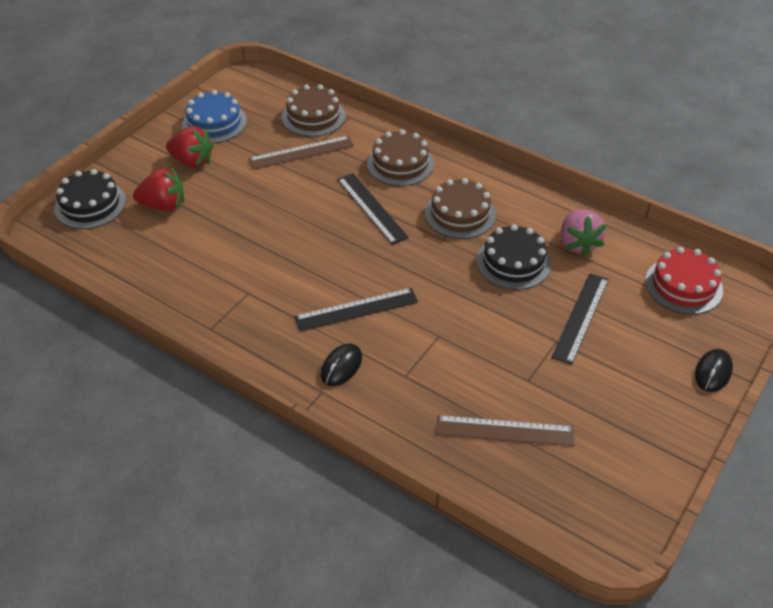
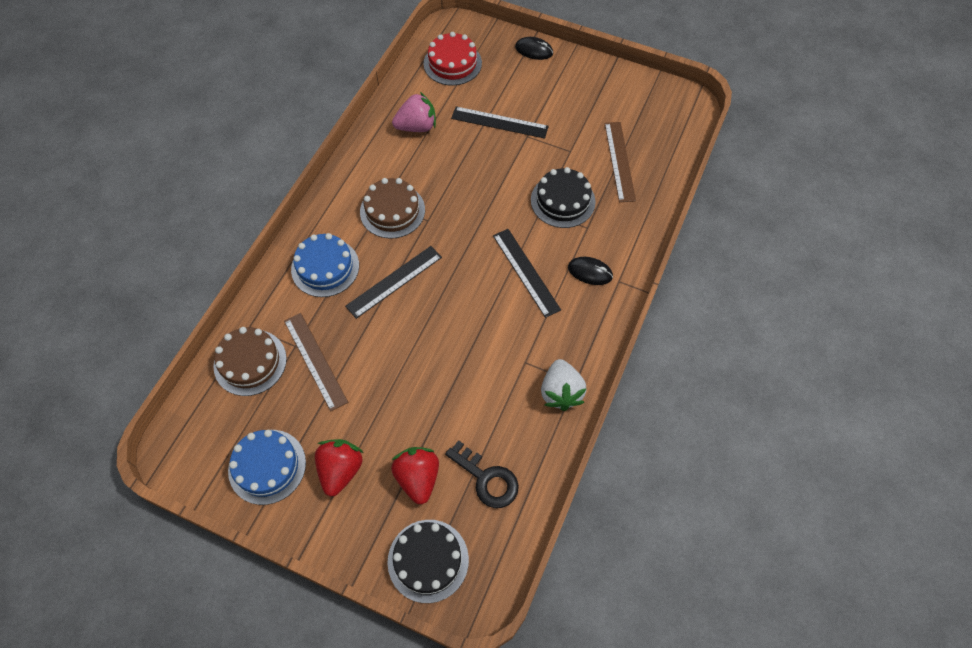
camera: 100 degrees left, 15 degrees up
brown cake [367,129,434,186] -> blue cake [291,233,359,297]
black cake [476,224,551,290] -> black cake moved to [531,167,596,228]
none -> black key [445,440,519,508]
none -> white strawberry [541,359,587,411]

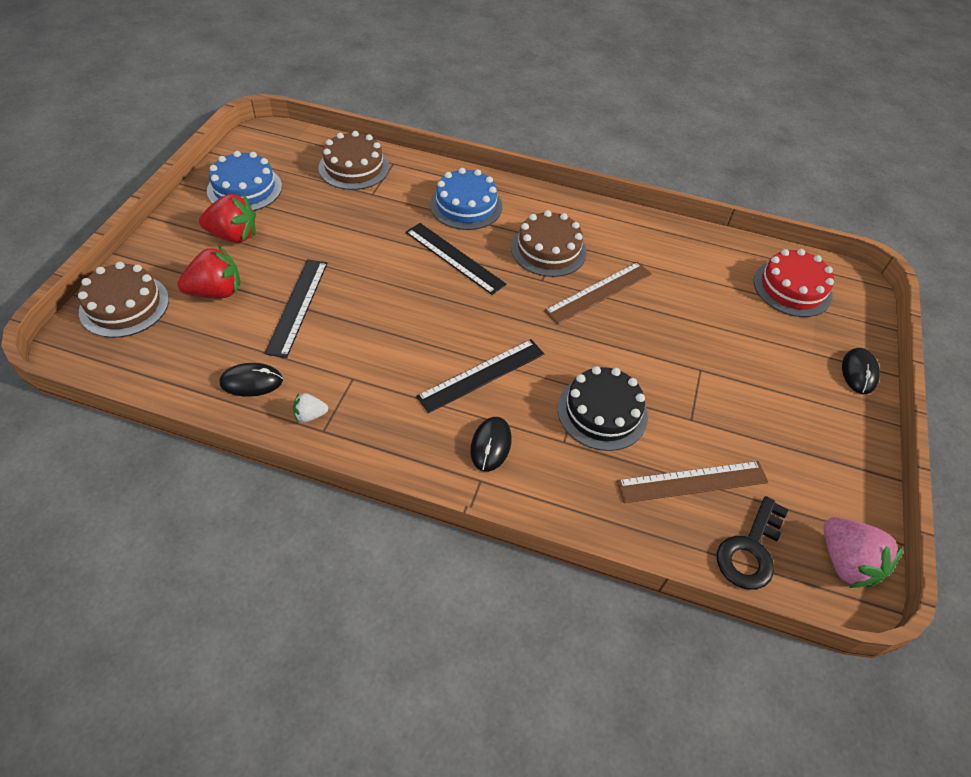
camera: 80 degrees right, 10 degrees down
brown ruler [284,313,348,411] -> brown ruler moved to [544,262,652,324]
black cake [387,520,469,603] -> brown cake [78,262,169,338]
pink strawberry [392,92,436,132] -> pink strawberry moved to [823,517,904,588]
black key [445,440,519,508] -> black key moved to [717,496,788,590]
black ruler [451,106,549,139] -> black ruler moved to [264,259,328,358]
white strawberry [541,359,587,411] -> white strawberry [293,393,328,423], size x0.51
none -> black mouse [220,363,283,397]

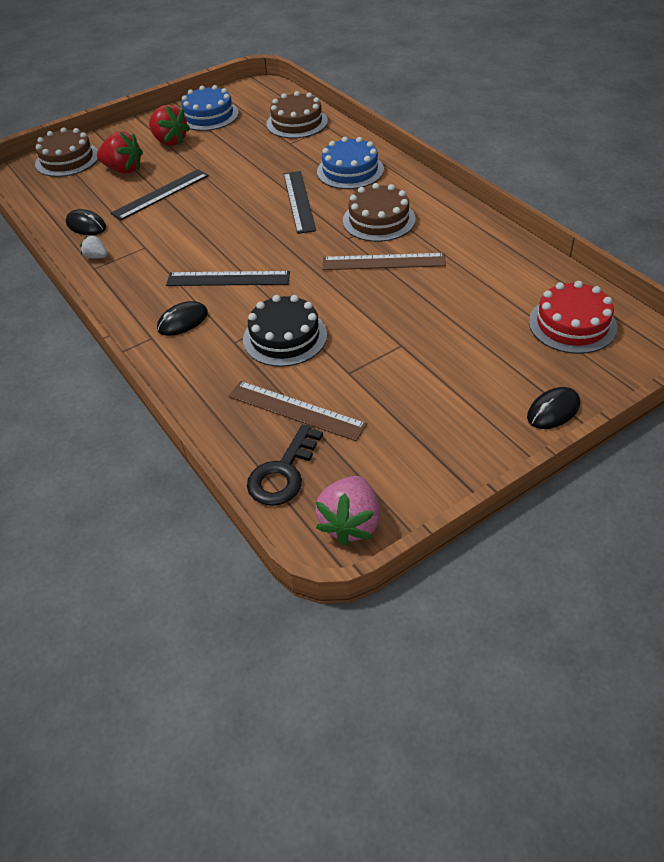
camera: 45 degrees right, 5 degrees down
black key [717,496,788,590] -> black key turned 45 degrees counterclockwise [247,424,323,506]

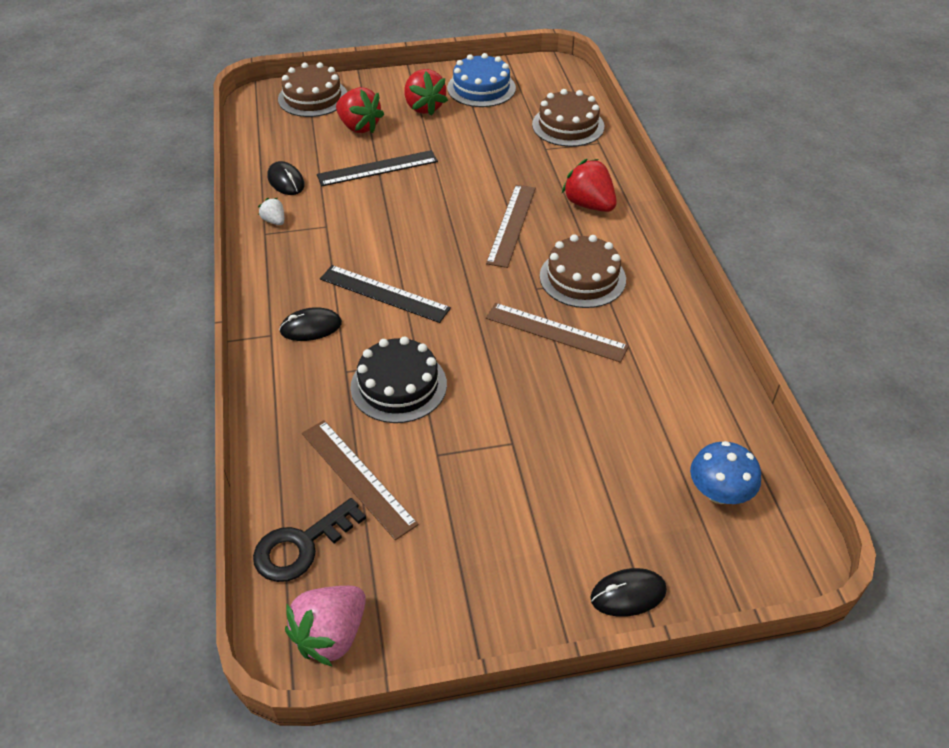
camera: 20 degrees right, 0 degrees up
black ruler [283,171,316,234] -> brown ruler [486,185,536,268]
blue cake [317,137,384,189] -> red strawberry [562,159,617,212]
red cake [529,281,617,354] -> blue mushroom [690,441,761,504]

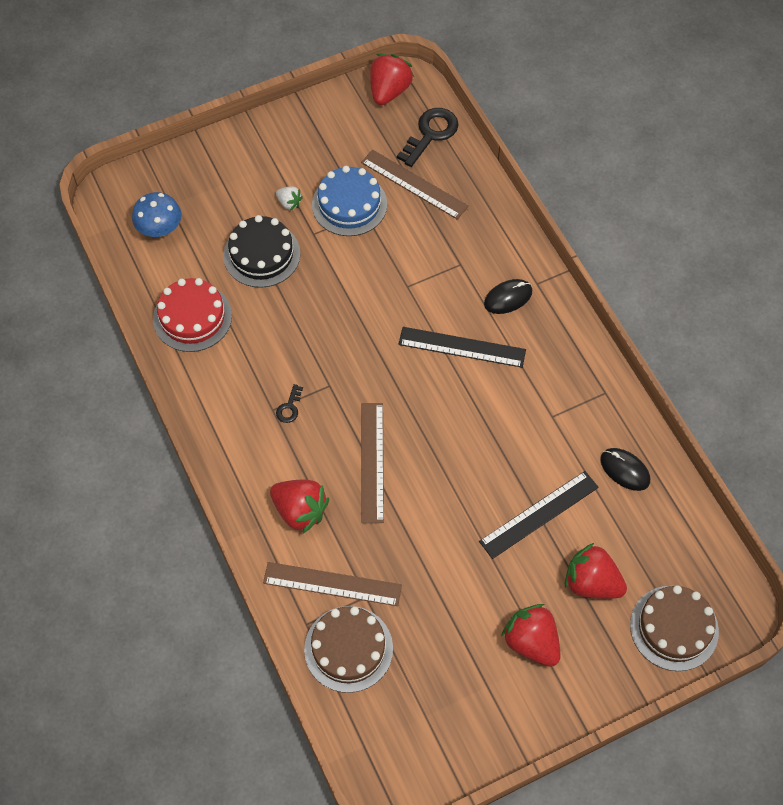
camera: 165 degrees right, 15 degrees up
white strawberry [258,198,284,225] -> white strawberry moved to [276,187,303,211]
pink strawberry [285,586,366,667] -> red strawberry [370,54,414,105]
black cake [350,337,447,423] -> black cake moved to [223,215,300,288]
blue cake [447,53,516,107] -> blue cake moved to [312,166,387,236]
brown ruler [486,303,629,363] -> brown ruler moved to [263,562,402,606]
brown cake [540,234,626,308] -> black key [276,384,303,423]
black mouse [590,568,667,617] -> none
none -> red cake [153,278,232,352]

